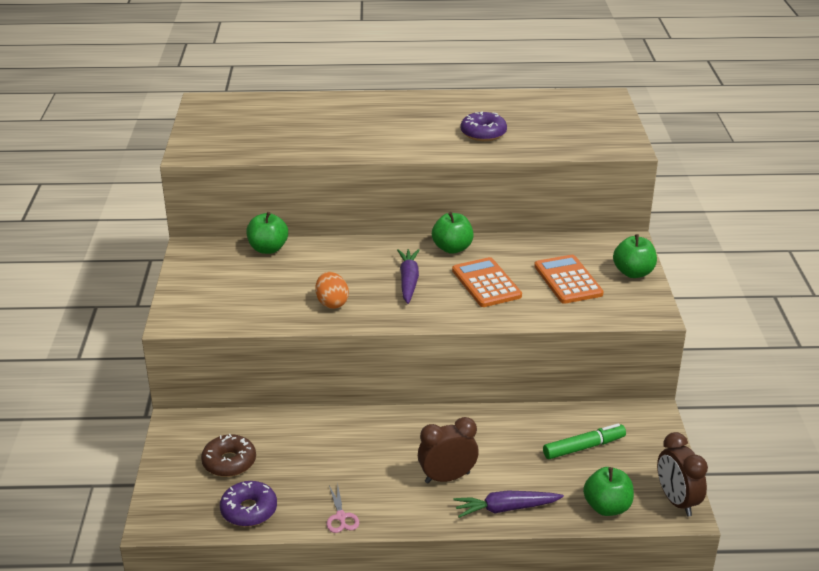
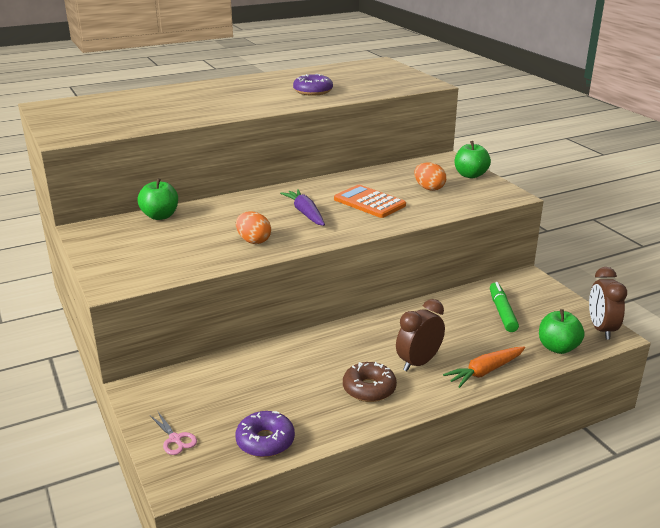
camera: 25 degrees left, 5 degrees down
brown donut [201,434,256,477] -> brown donut moved to [343,362,397,402]
pink scissors [327,485,359,533] -> pink scissors moved to [149,412,197,455]
green apple [432,212,474,254] -> none
purple carrot [454,490,564,518] -> orange carrot [443,347,525,388]
orange calculator [534,255,604,304] -> orange egg [414,162,446,191]
green marker [543,423,626,459] -> green marker turned 45 degrees counterclockwise [490,282,519,332]
brown clock [657,432,708,517] -> brown clock turned 45 degrees clockwise [589,267,627,340]

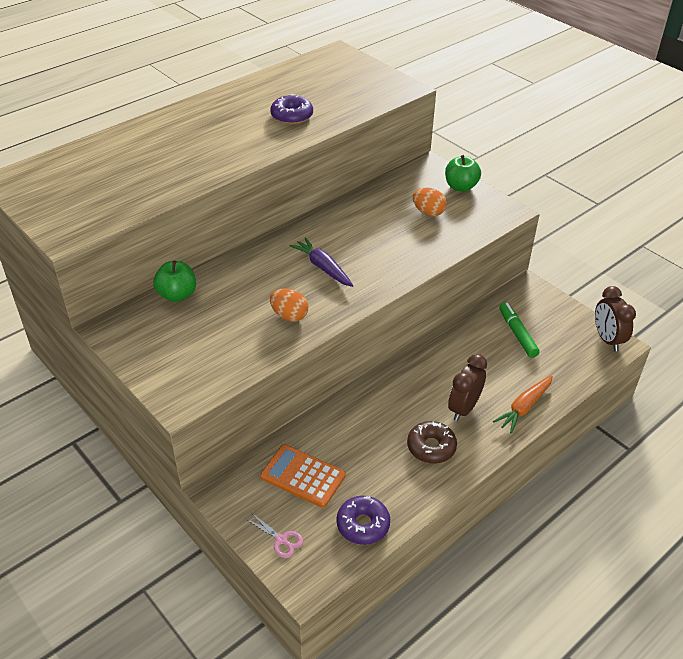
camera: 15 degrees left, 15 degrees up
orange calculator [334,185,406,218] -> orange calculator moved to [260,444,346,508]
green apple [539,309,584,354] -> none

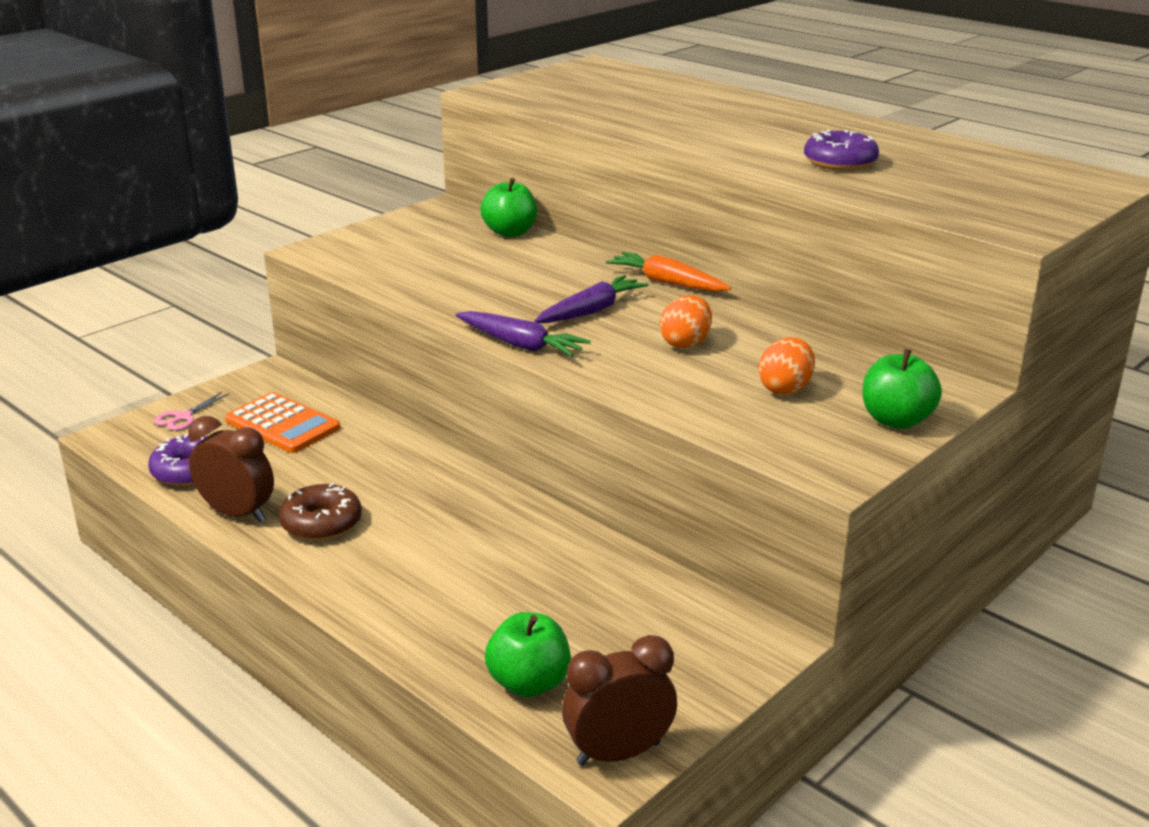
camera: 85 degrees right, 15 degrees down
orange calculator [260,444,346,508] -> orange calculator turned 105 degrees clockwise [225,392,340,453]
orange egg [270,288,309,322] -> orange egg moved to [660,295,712,349]
brown clock [448,354,487,421] -> brown clock moved to [188,416,274,523]
orange carrot [493,376,553,434] -> orange carrot moved to [606,252,731,292]
green marker [500,302,540,358] -> none
none -> purple carrot [456,311,591,357]
none -> green apple [485,612,571,697]

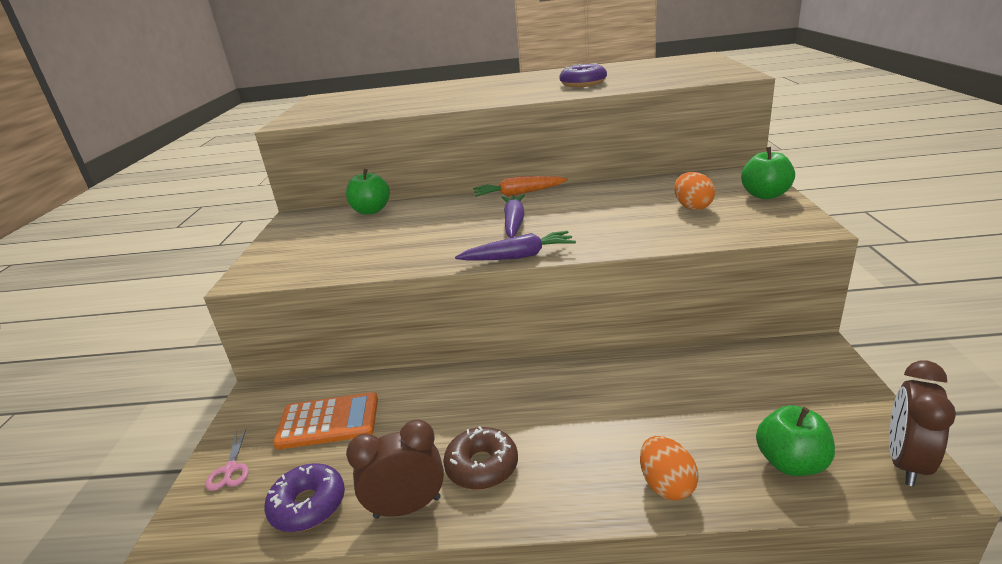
camera: 40 degrees left, 0 degrees up
orange egg [660,295,712,349] -> orange egg moved to [640,436,699,501]

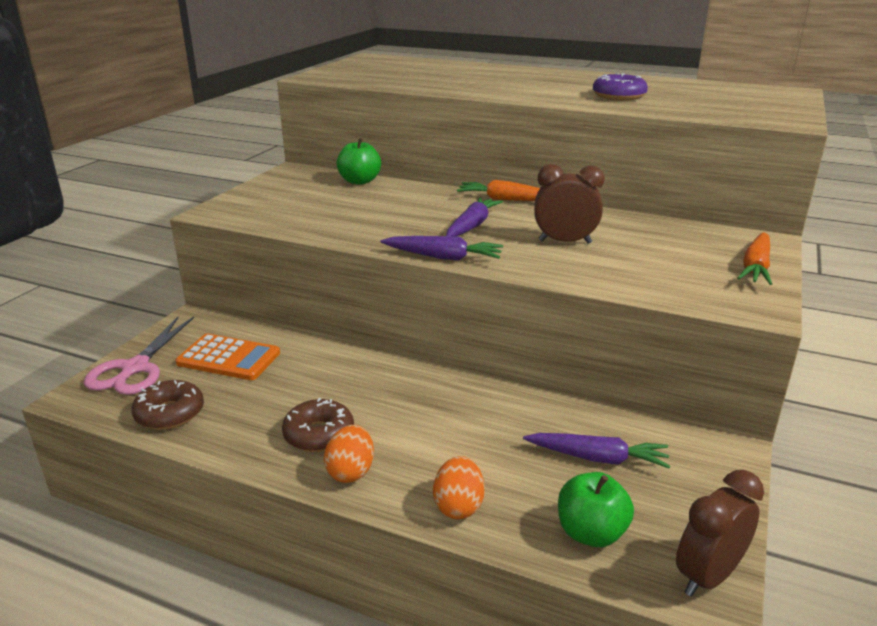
camera: 20 degrees right, 0 degrees up
pink scissors [206,429,249,491] -> pink scissors [84,317,194,395], size x1.99
purple donut [264,463,345,532] -> brown donut [131,380,204,430]
brown clock [346,419,444,519] -> brown clock moved to [534,164,605,244]
orange egg [674,172,715,210] -> orange egg moved to [324,425,374,483]
green apple [741,147,795,199] -> orange carrot [737,232,772,285]
none -> purple carrot [523,433,670,468]

